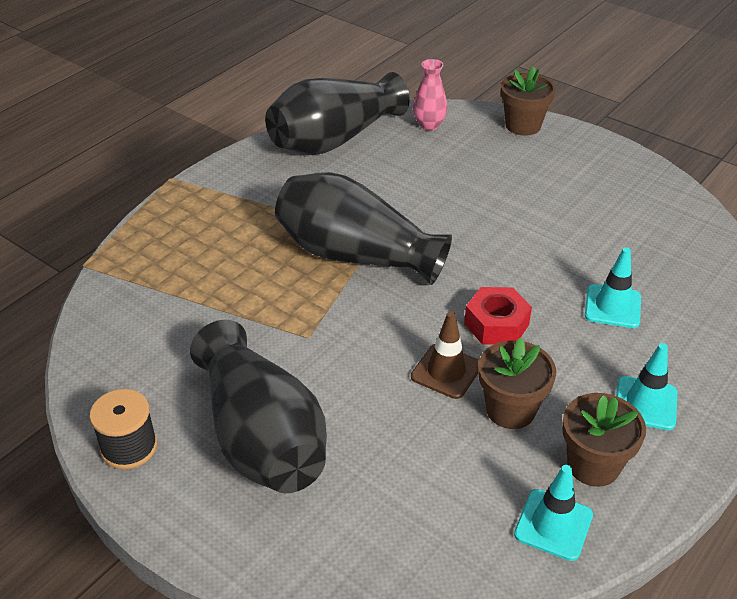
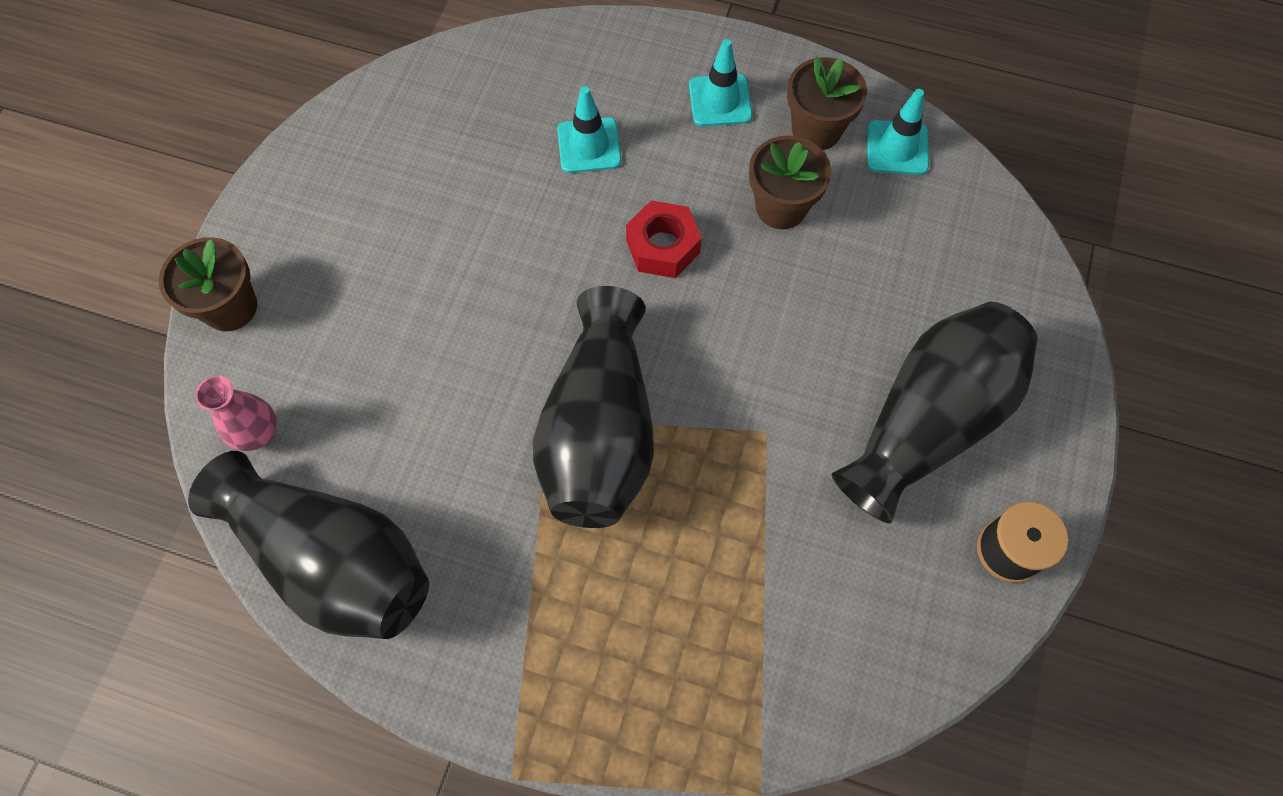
camera: 110 degrees left, 25 degrees up
brown traffic cone [411,311,479,399] -> none

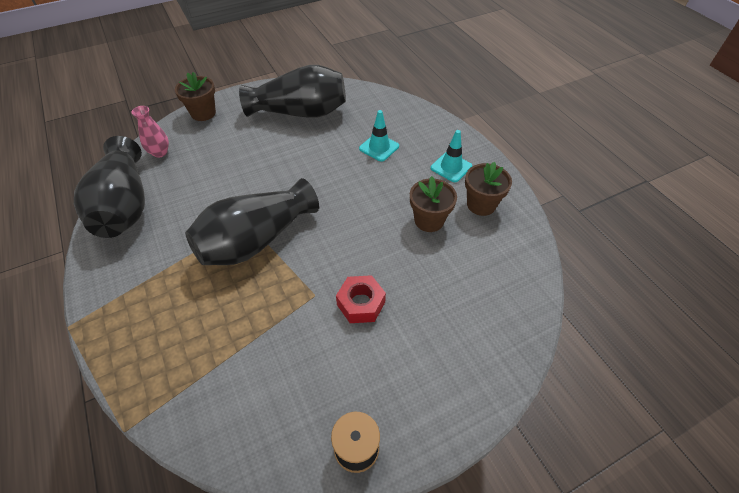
camera: 45 degrees right, 15 degrees down
red nut [626,200,702,278] -> red nut moved to [336,275,386,323]
black vase [831,302,1038,523] -> black vase moved to [239,65,346,118]
turquoise traffic cone [867,89,929,175] -> none

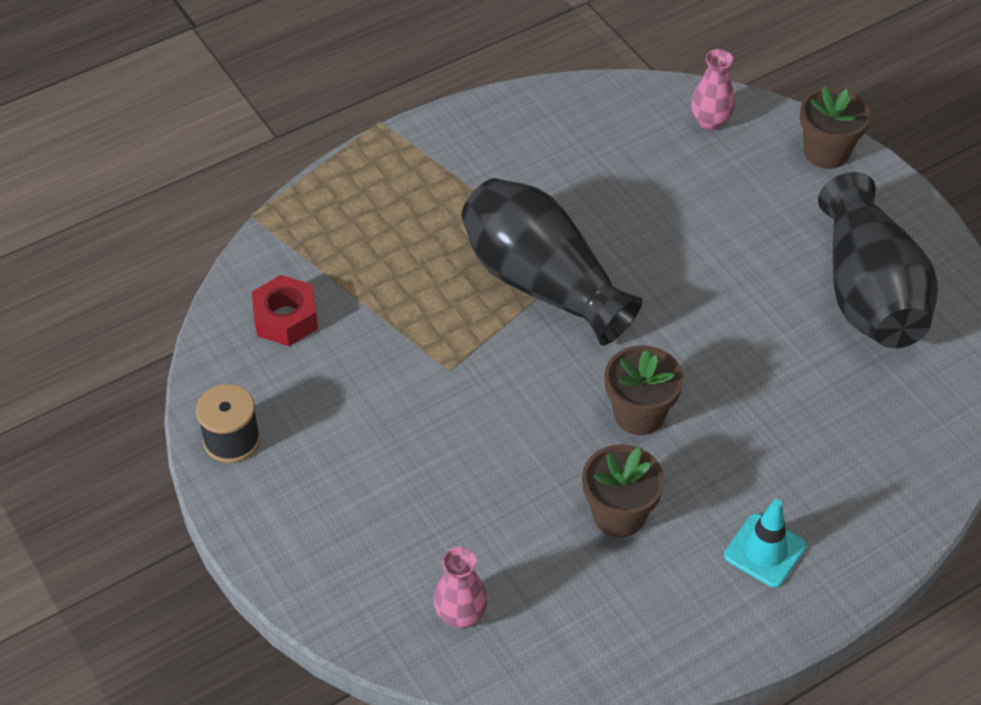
camera: 85 degrees right, 0 degrees up
black vase [74,136,145,238] -> none
red nut [336,275,386,323] -> red nut moved to [252,275,318,346]
turquoise traffic cone [359,110,399,162] -> none
brown flower pot [465,162,512,216] -> brown flower pot moved to [604,345,683,435]
none -> pink vase [434,547,488,629]

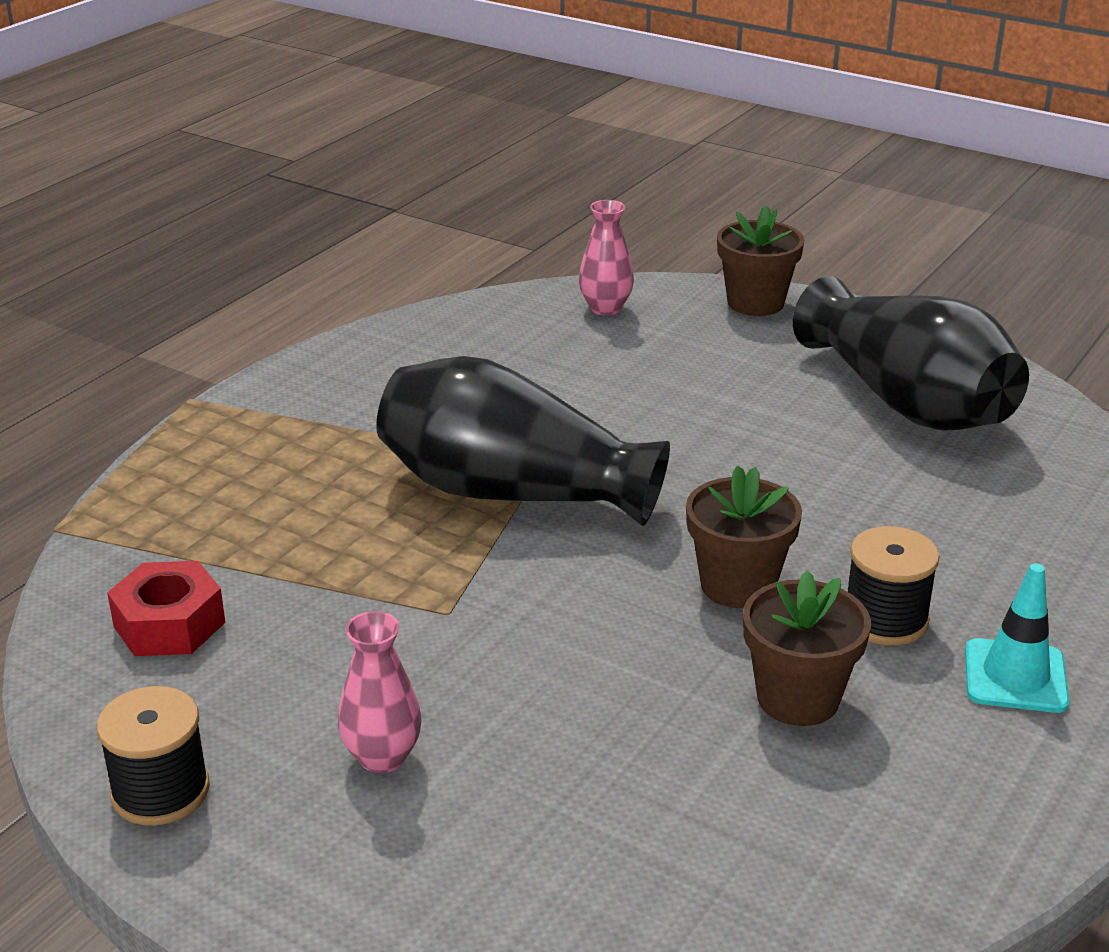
camera: 25 degrees left, 20 degrees down
pink vase [434,547,488,629] -> pink vase moved to [338,611,422,773]
none -> black spool [848,526,940,645]

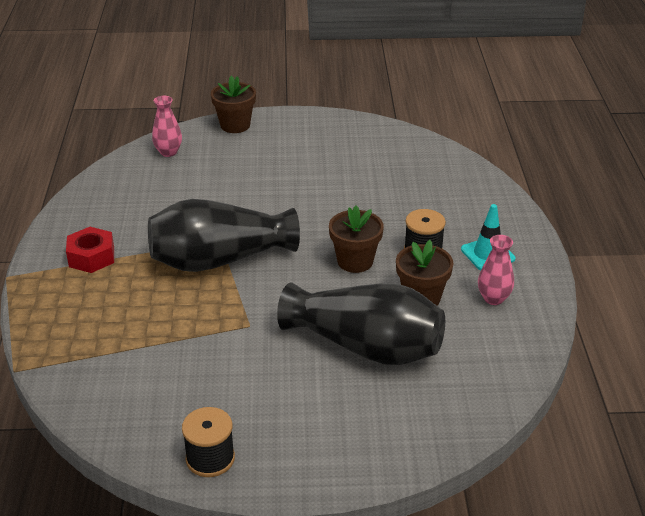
camera: 35 degrees left, 5 degrees up
red nut [107,561,226,656] -> red nut moved to [66,227,114,273]
pink vase [338,611,422,773] -> pink vase moved to [478,235,514,305]
black vase [793,276,1029,431] -> black vase moved to [277,282,445,365]

